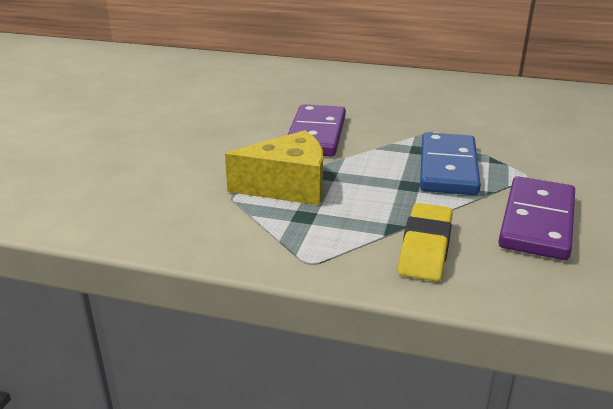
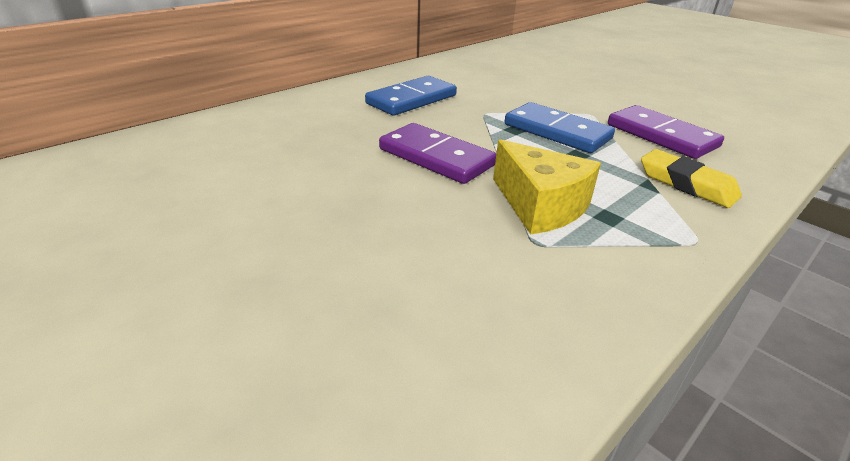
camera: 60 degrees left, 5 degrees up
yellow cheese [225,130,323,205] -> yellow cheese turned 120 degrees clockwise [493,140,601,235]
none -> blue domino [365,76,457,115]

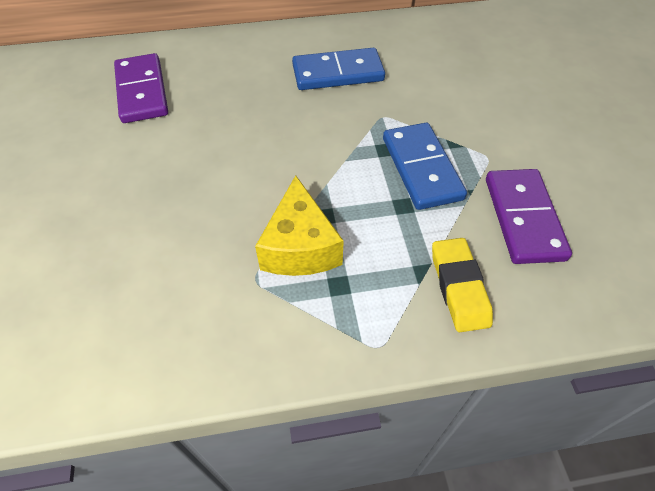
camera: 35 degrees right, 20 degrees up
purple domino [379,123,496,184] -> purple domino moved to [114,53,168,123]

